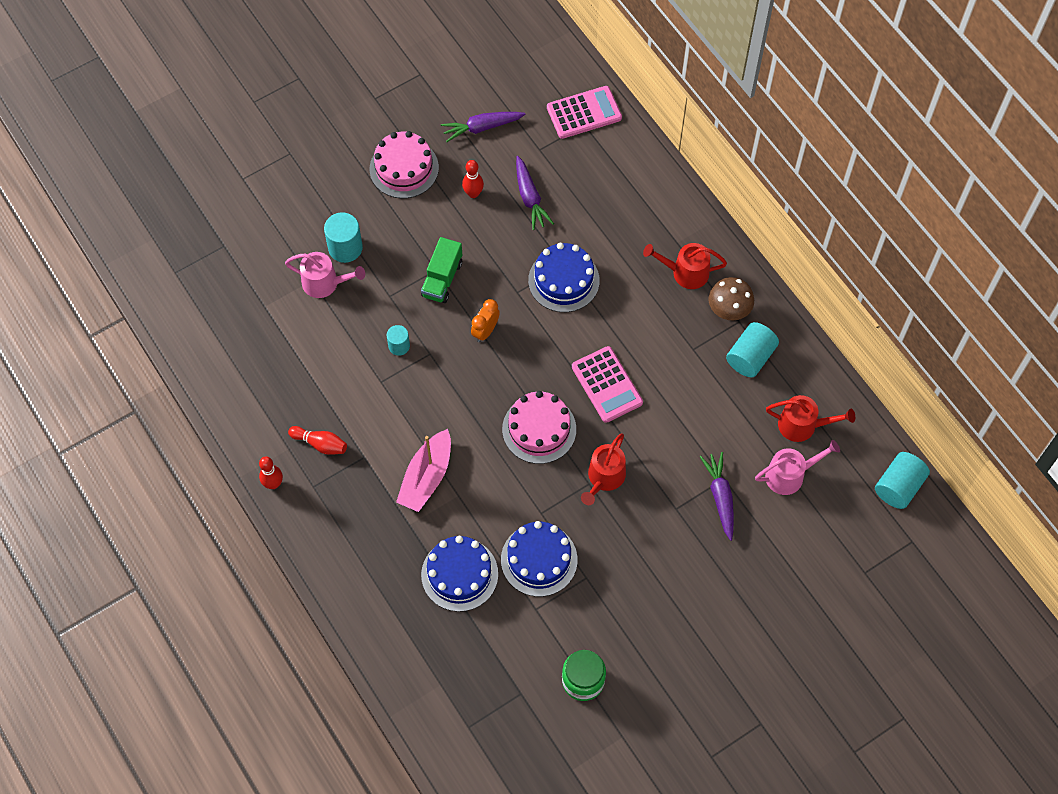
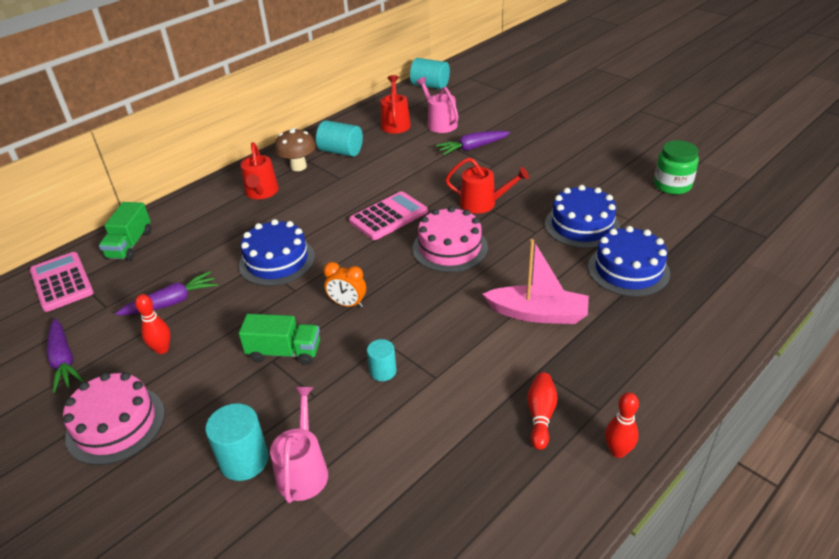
camera: 100 degrees left, 25 degrees down
none -> green truck [99,202,151,261]

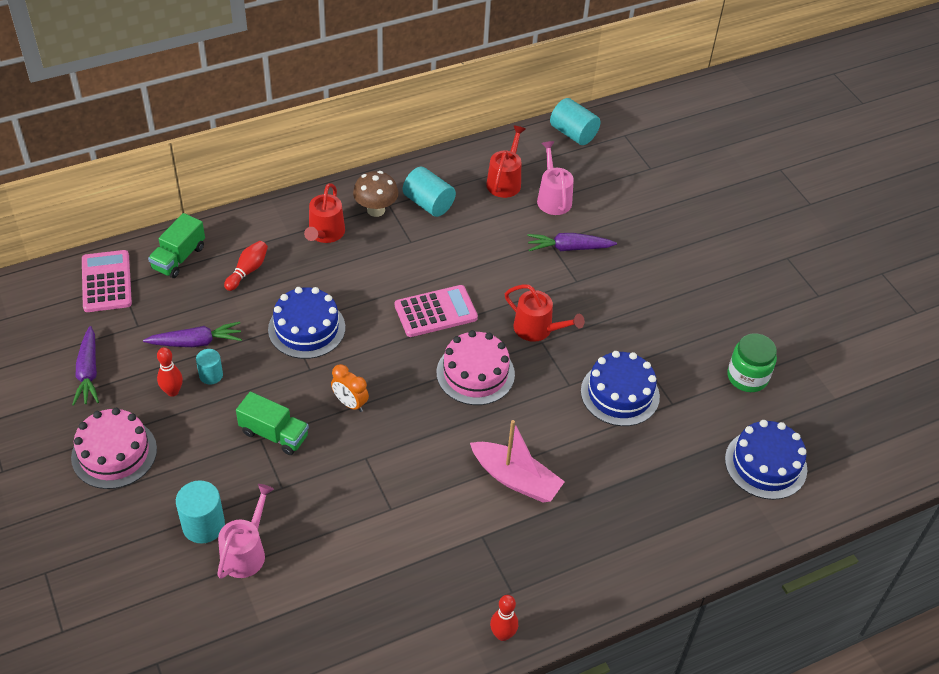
camera: 15 degrees right, 10 degrees up
turquoise cylinder [367,339,397,381] -> turquoise cylinder moved to [196,349,223,385]
red bowling pin [527,372,558,450] -> red bowling pin moved to [224,241,268,291]
blue cake [588,226,670,297] -> blue cake moved to [725,420,807,500]

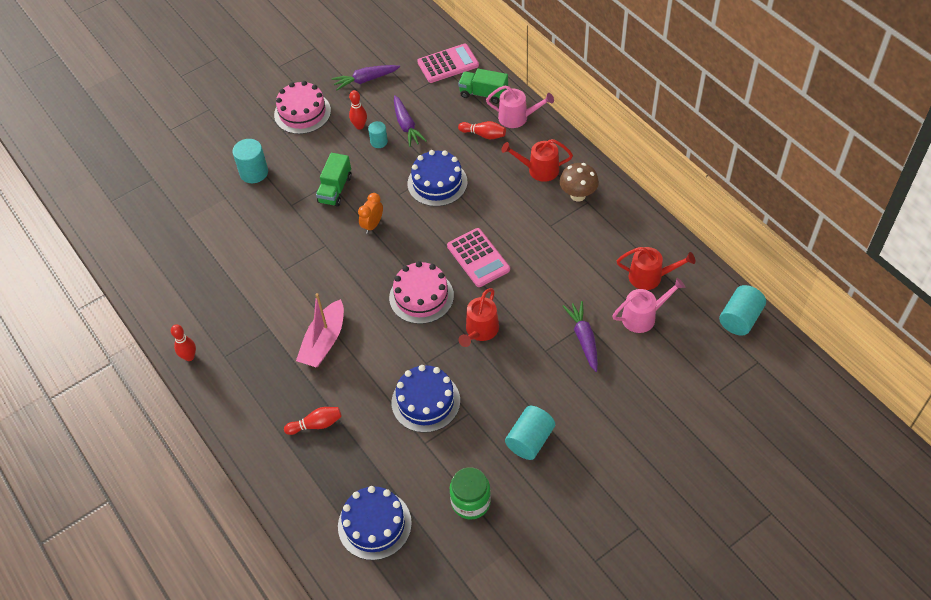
camera: 85 degrees right, 5 degrees up
pink watering can [217,484,274,579] -> pink watering can moved to [486,85,554,128]
turquoise cylinder [403,167,456,217] -> turquoise cylinder moved to [505,406,555,460]
none -> red bowling pin [284,407,342,435]

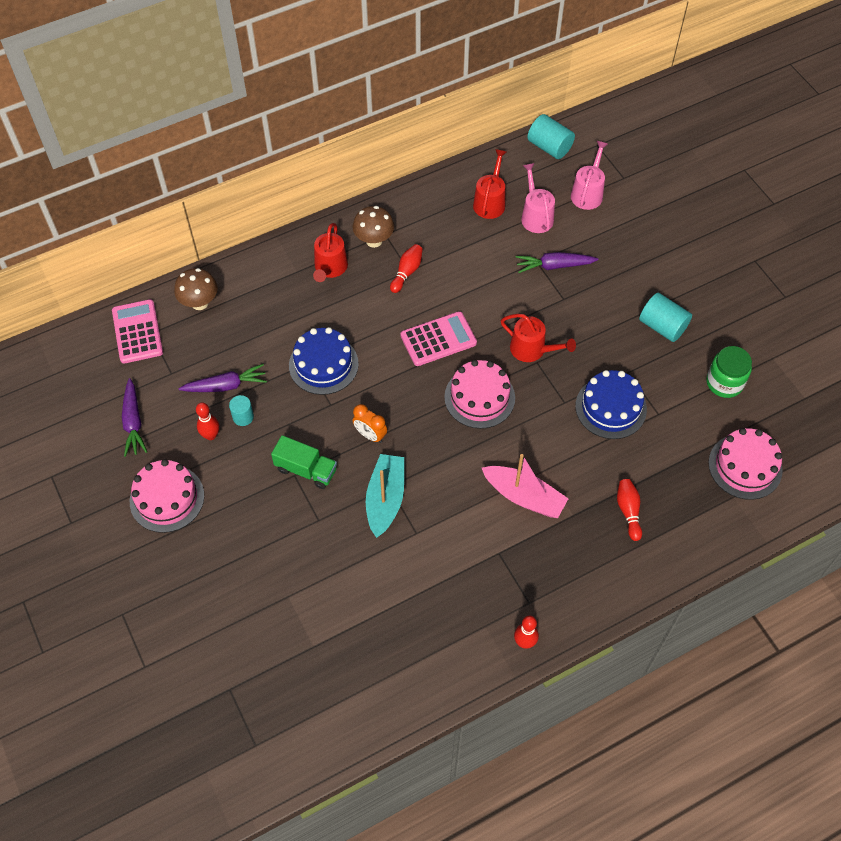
camera: 85 degrees left, 5 degrees up
turquoise cylinder [232,139,268,183] -> none
blue cake [338,486,412,560] -> pink cake [708,428,783,500]
green truck [458,69,508,104] -> brown mushroom [174,268,218,310]
red bowling pin [458,121,506,139] -> red bowling pin moved to [390,244,423,293]
pink watering can [486,85,554,128] -> pink watering can moved to [571,141,608,210]
none -> turquoise boat [366,454,404,538]

